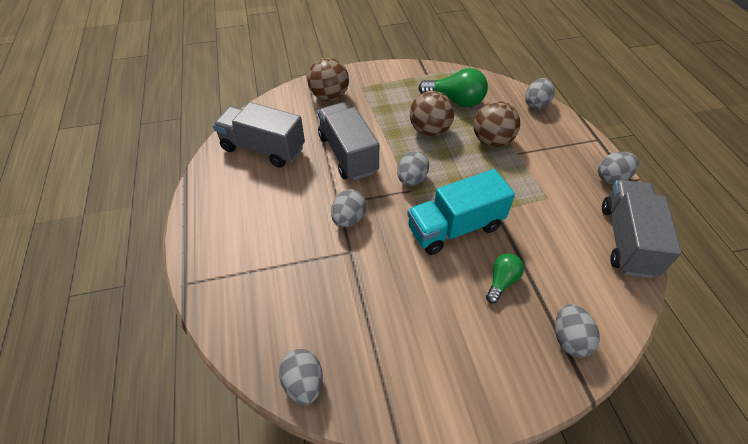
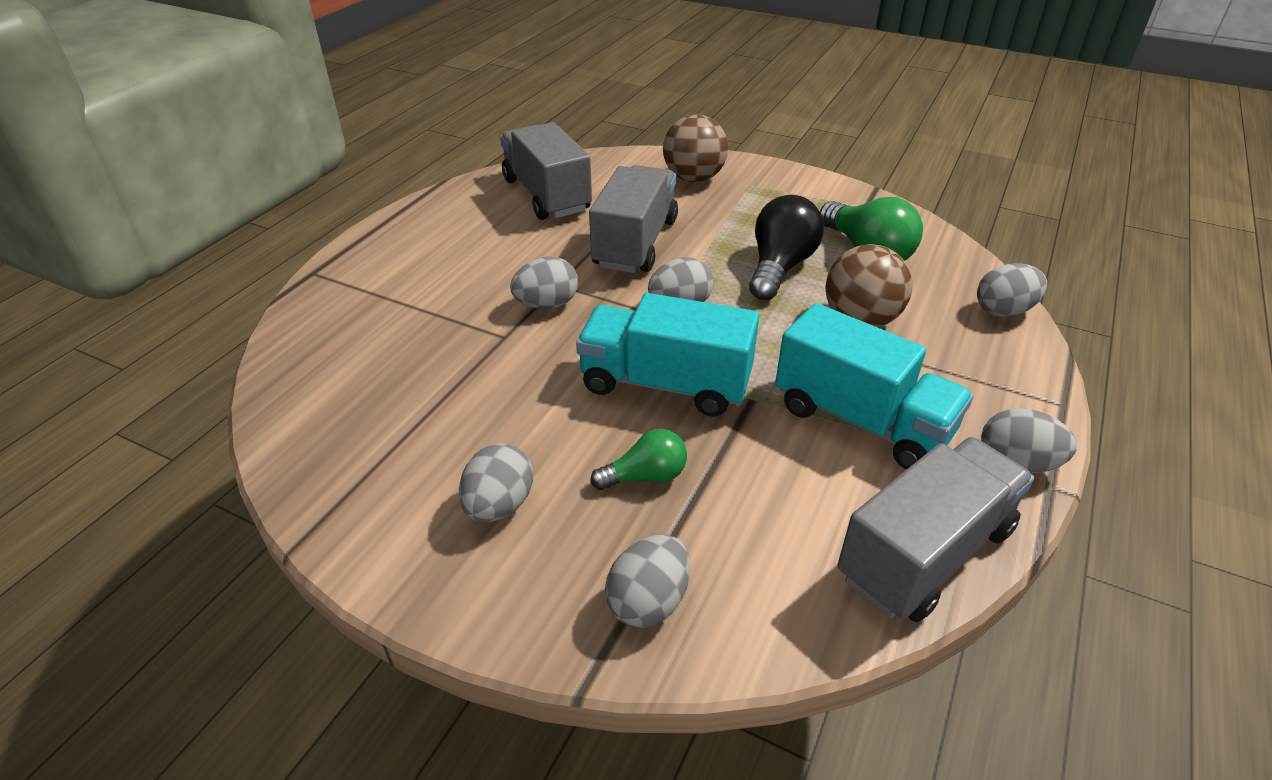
camera: 40 degrees right, 10 degrees down
grey egg [279,349,323,405] -> grey egg moved to [459,443,533,522]
brown ball [410,91,454,137] -> black light bulb [749,195,824,300]
none -> turquoise truck [775,303,974,470]

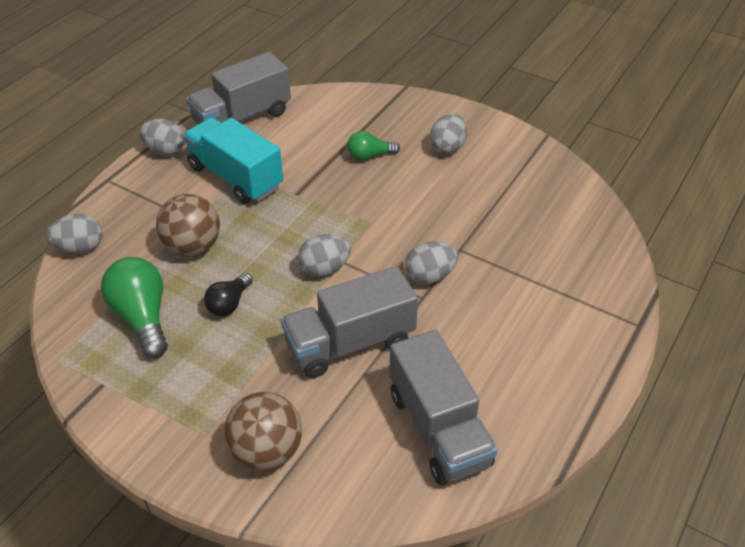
camera: 175 degrees left, 5 degrees up
turquoise truck [576,293,759,417] -> none
grey truck [589,165,678,273] -> grey truck turned 45 degrees clockwise [281,266,418,378]
grey egg [605,535,690,628] -> none
black light bulb [749,195,824,300] -> black light bulb [204,273,253,316], size x0.59

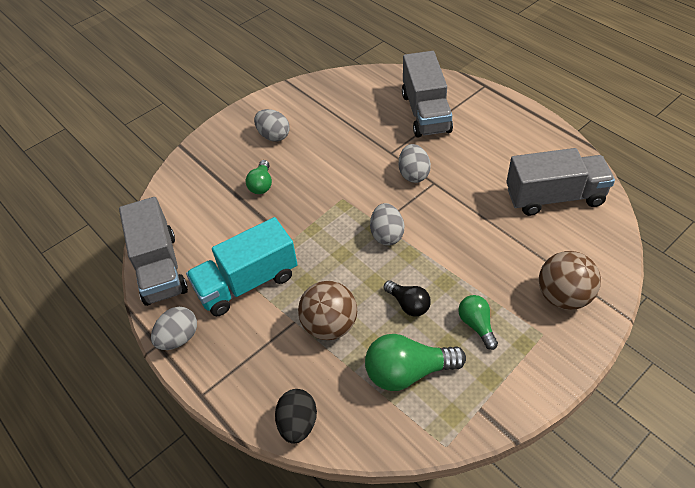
camera: 70 degrees left, 5 degrees up
grey egg [46,214,103,254] -> black egg [275,389,317,444]
grey truck [281,266,418,378] -> grey truck moved to [402,51,453,138]
none -> green light bulb [458,295,498,350]

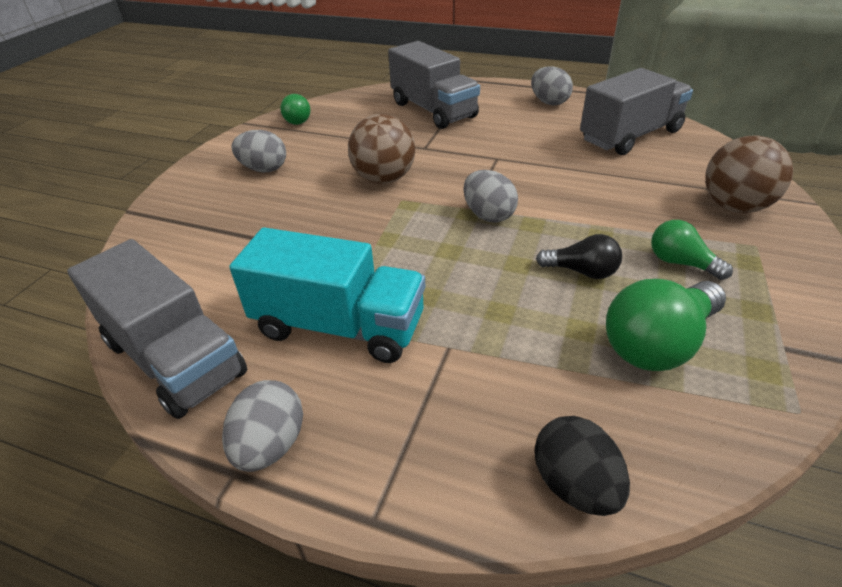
camera: 30 degrees left, 10 degrees down
turquoise truck [186,217,298,316] -> turquoise truck turned 105 degrees counterclockwise [229,227,425,363]
green light bulb [246,160,272,194] -> green light bulb moved to [280,94,311,125]
brown ball [298,281,357,340] -> brown ball moved to [348,114,415,184]
grey egg [399,144,431,183] -> grey egg moved to [531,66,573,105]

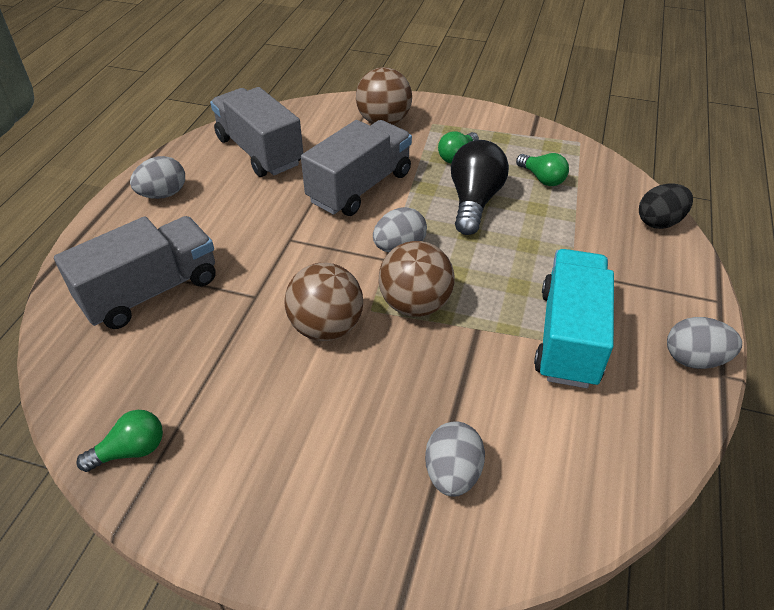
camera: 95 degrees left, 5 degrees up
grey truck [67,239,247,419] -> grey truck moved to [301,120,412,216]
grey egg [231,130,286,172] -> grey egg moved to [425,421,485,497]
black light bulb [536,234,622,279] -> black light bulb [451,140,509,235], size x1.70
green light bulb [606,279,726,371] -> green light bulb [516,153,569,186], size x0.59
none -> brown ball [379,241,455,317]

